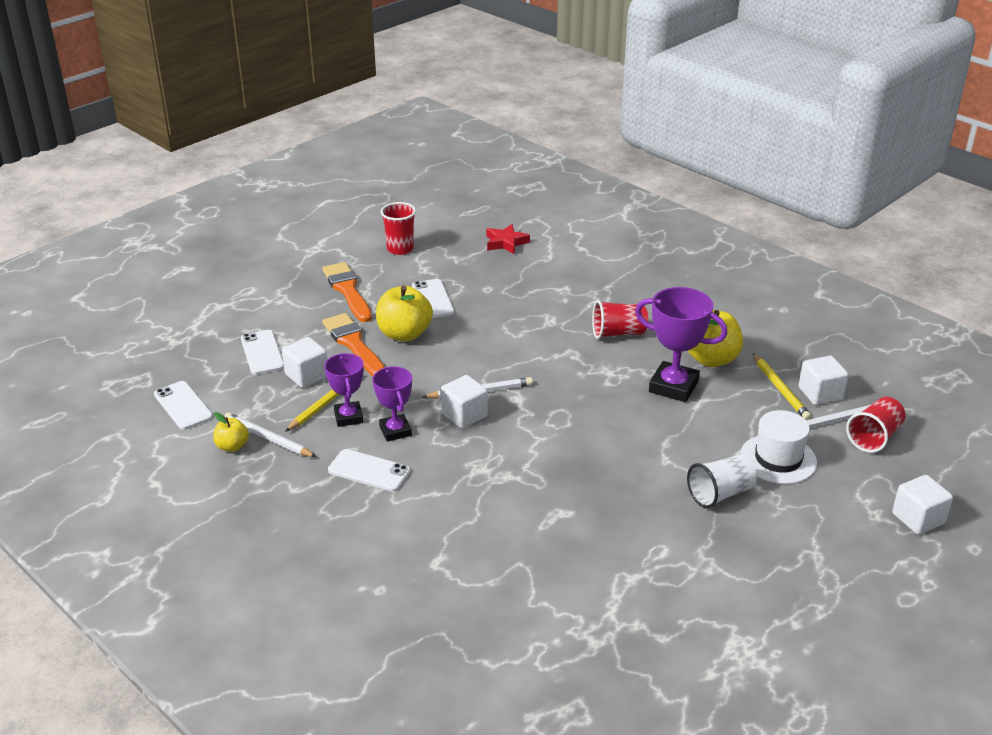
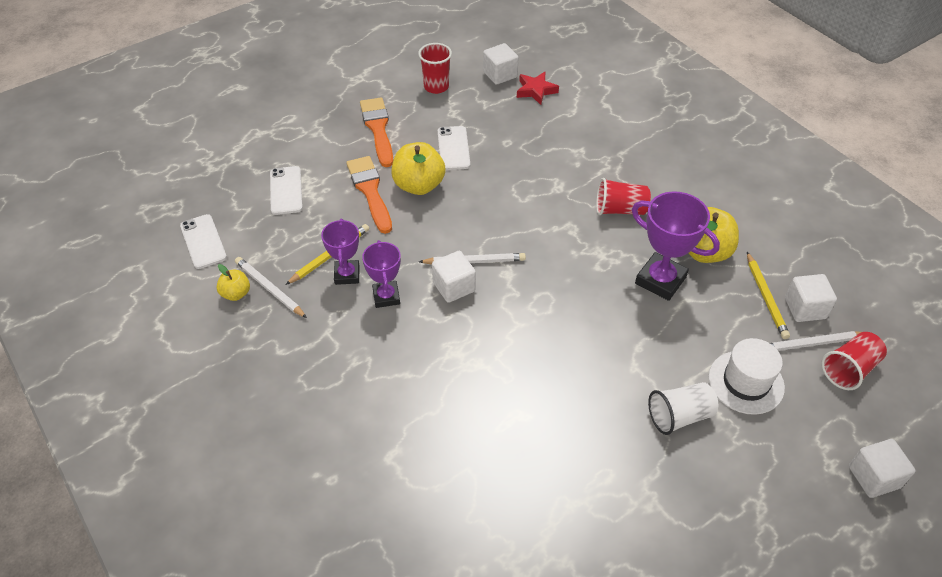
camera: 10 degrees right, 15 degrees up
white cube [282,337,327,388] -> white cube moved to [483,43,519,85]
white phone [328,449,411,492] -> none

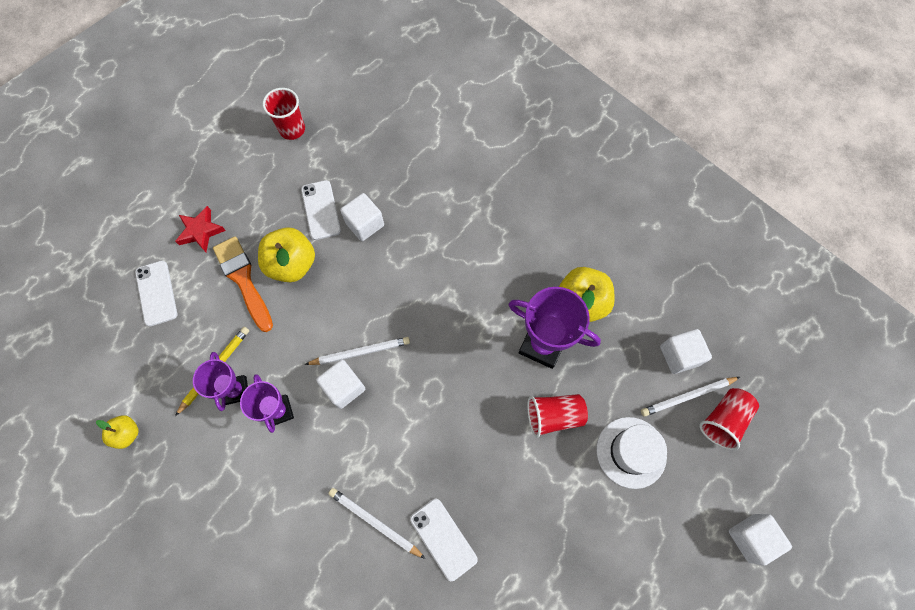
camera: 10 degrees left, 20 degrees up
white phone [180,214,227,269] -> white phone moved to [410,499,478,581]
white pencil [235,257,307,318] -> white pencil moved to [328,488,426,559]
orange brush [360,98,393,167] -> none
white cube [483,43,519,85] -> white cube moved to [340,193,384,241]
red star [517,72,559,105] -> red star moved to [175,206,226,252]
red cup [596,178,651,215] -> red cup moved to [527,394,588,438]
white cup [648,382,718,435] -> none
yellow pencil [747,252,790,339] -> none

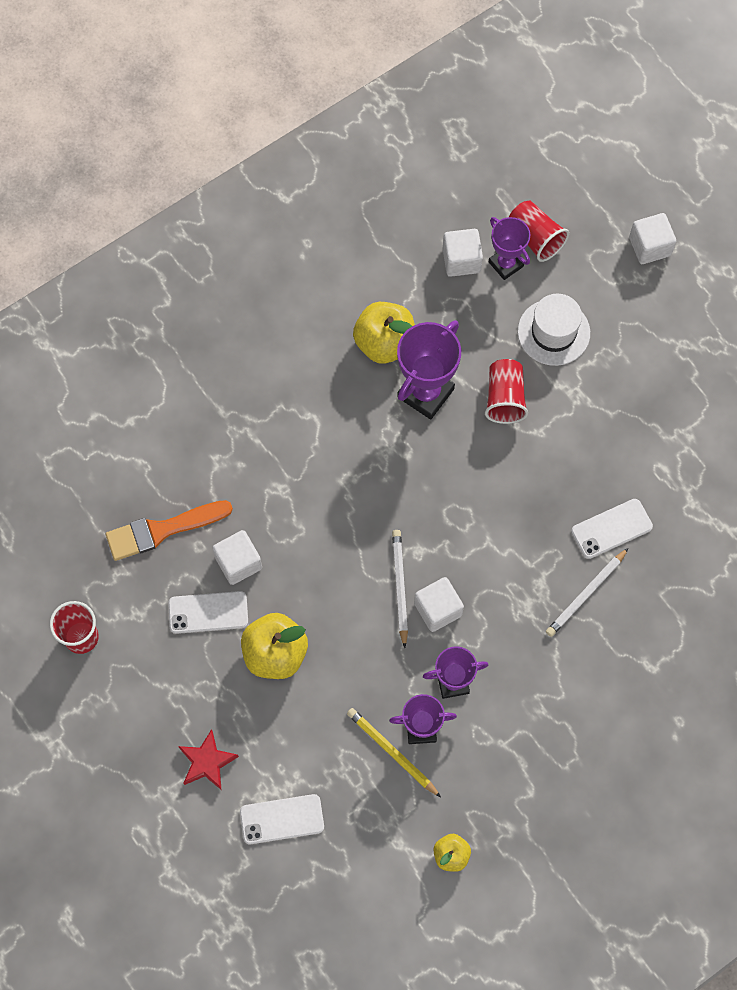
camera: 80 degrees left, 0 degrees up
orange brush [213,237,273,332] -> orange brush moved to [106,500,233,561]
white pencil [641,377,740,417] -> purple trophy [489,217,530,280]

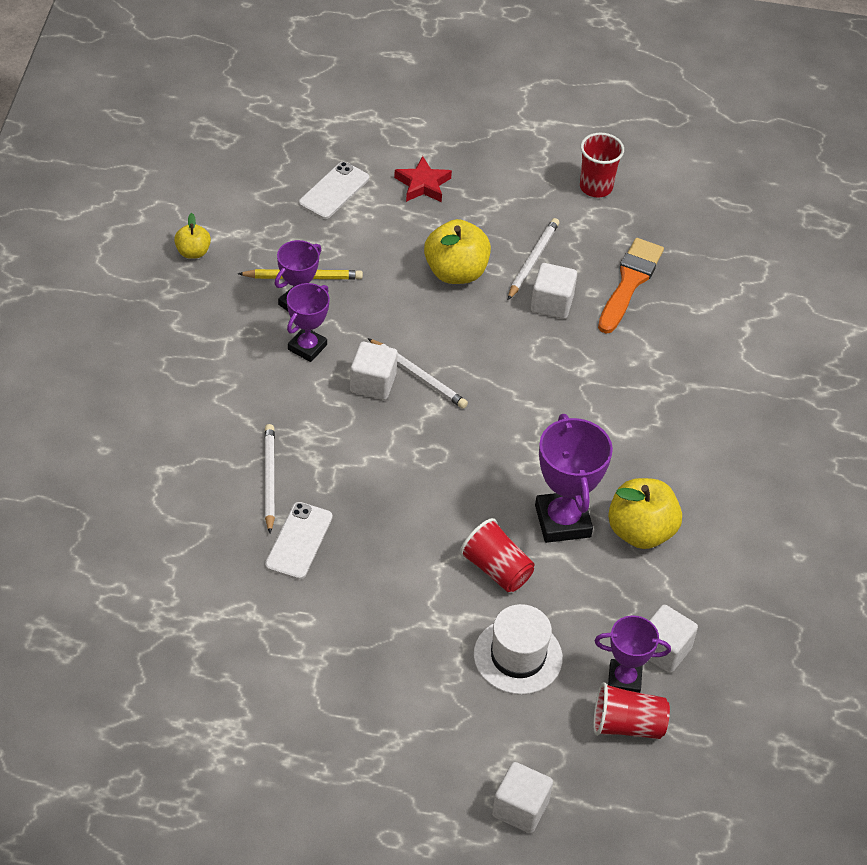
camera: 130 degrees right, 20 degrees down
white phone [168,591,248,634] -> white pencil [508,218,559,300]

